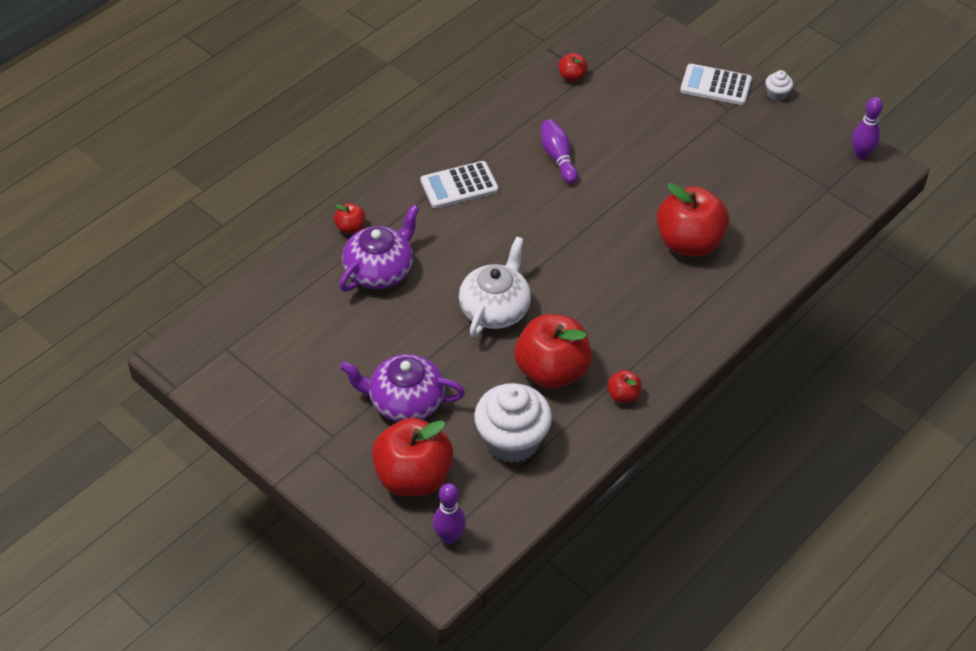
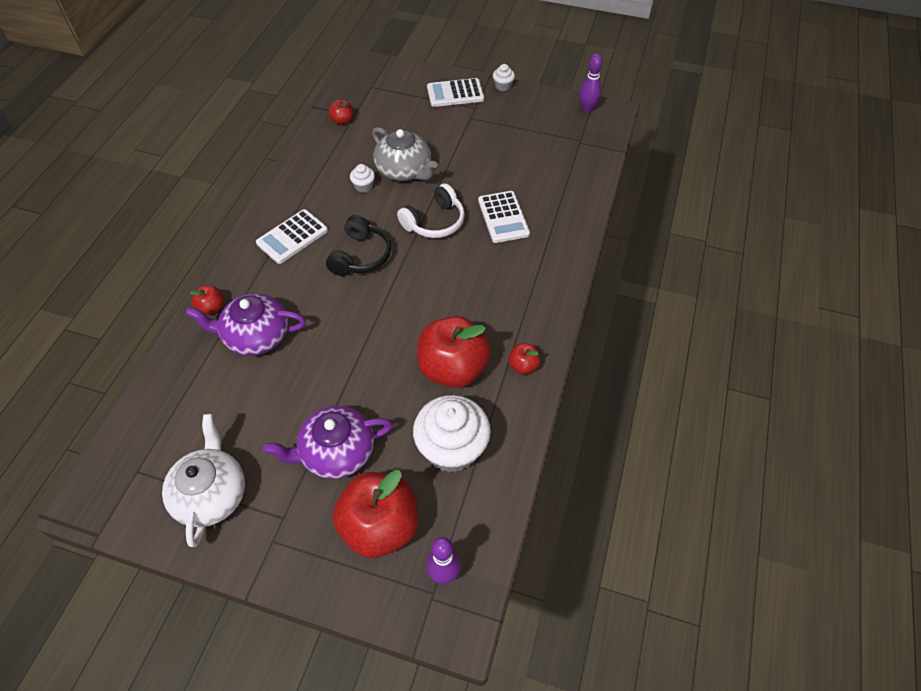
camera: 25 degrees left, 5 degrees up
purple teapot [339,205,420,291] -> purple teapot turned 105 degrees counterclockwise [186,293,306,356]
white teapot [459,237,531,337] -> white teapot moved to [162,414,245,547]
purple bowling pin [541,119,578,184] -> white cupcake [350,164,375,193]
red apple [657,183,729,256] -> white calculator [478,191,530,243]
none -> black headphones [326,215,391,276]
none -> grey teapot [372,127,438,181]
none -> white headphones [397,183,465,238]

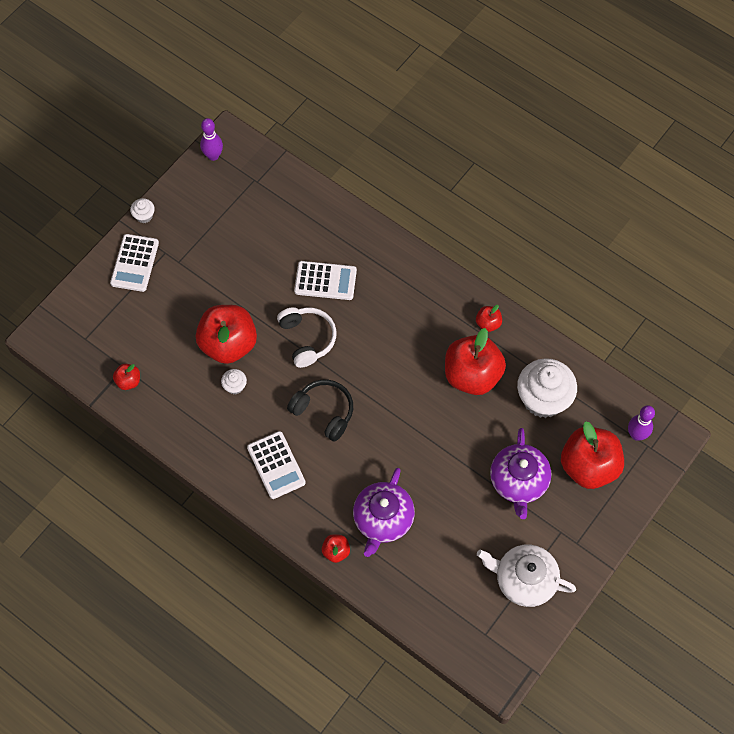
camera: 70 degrees left, 10 degrees up
grey teapot [372,127,438,181] -> red apple [196,305,257,364]

